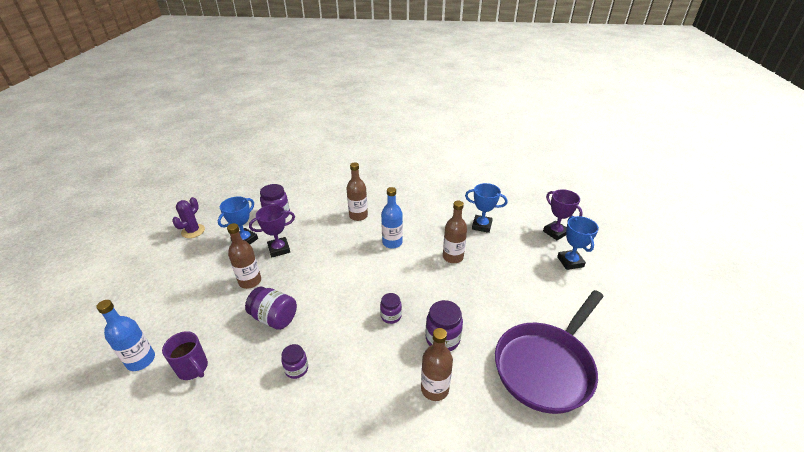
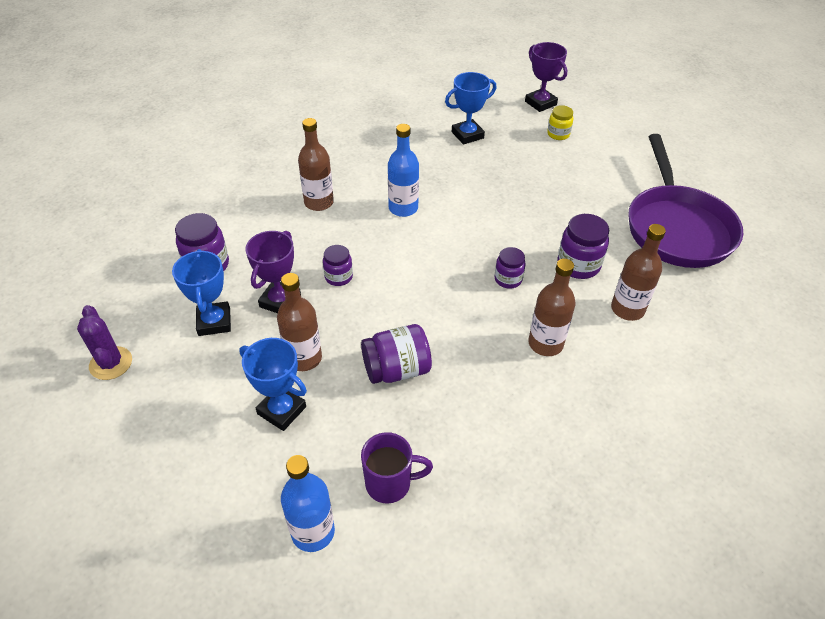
camera: 45 degrees left, 10 degrees up
purple jar [281,344,308,379] -> purple jar moved to [323,245,353,286]
brown bottle [443,200,467,263] -> brown bottle moved to [528,259,576,356]
purple trophy [543,189,583,240] -> purple trophy turned 45 degrees clockwise [525,42,567,112]
blue trophy [557,216,599,270] -> blue trophy moved to [239,338,307,431]
none -> yellow jar [547,105,573,140]

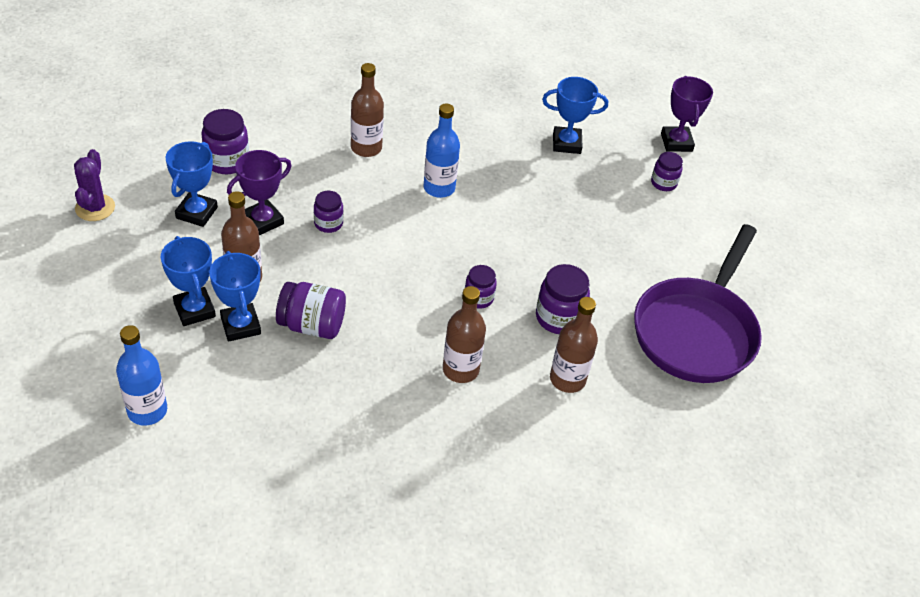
camera: 25 degrees right, 0 degrees up
purple mug [361,432,433,504] -> none
yellow jar [547,105,573,140] -> purple jar [651,152,683,191]
none -> blue trophy [209,251,261,342]

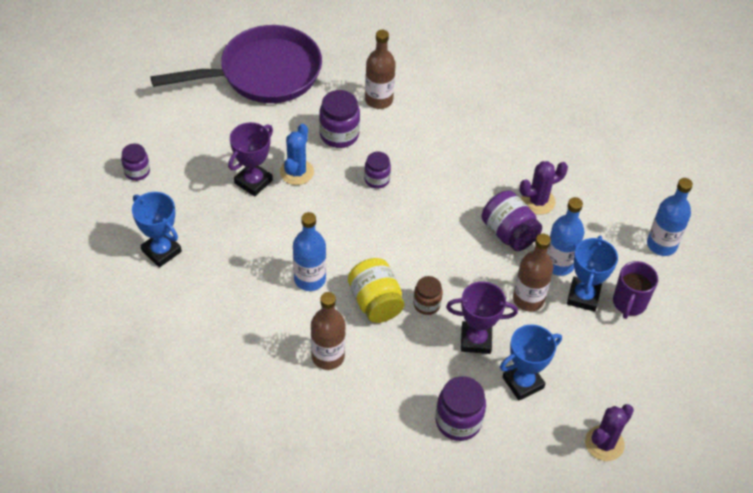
camera: 135 degrees left, 5 degrees up
blue trophy [209,251,261,342] -> blue bottle [547,197,584,276]
purple jar [314,191,343,233] -> brown jar [413,276,443,315]
brown bottle [443,286,486,383] -> none
purple trophy [661,76,713,152] -> purple trophy moved to [228,122,273,196]
none -> blue cactus [280,124,314,185]
none -> yellow jar [348,258,404,323]
none -> purple cactus [519,161,568,215]
none -> purple mug [613,261,658,319]

